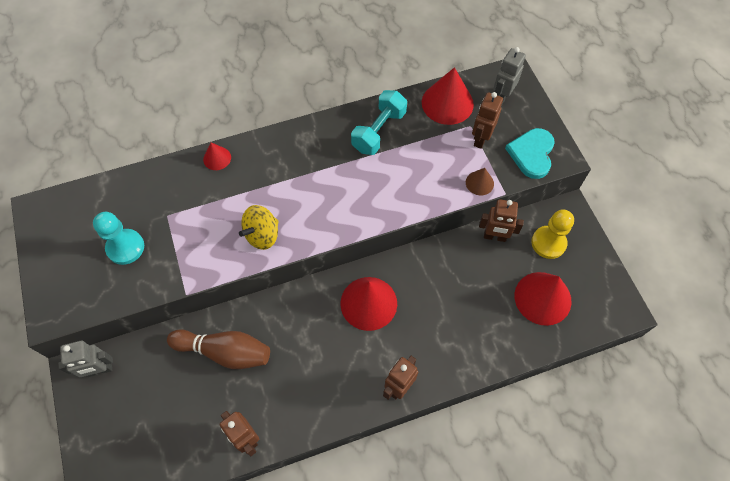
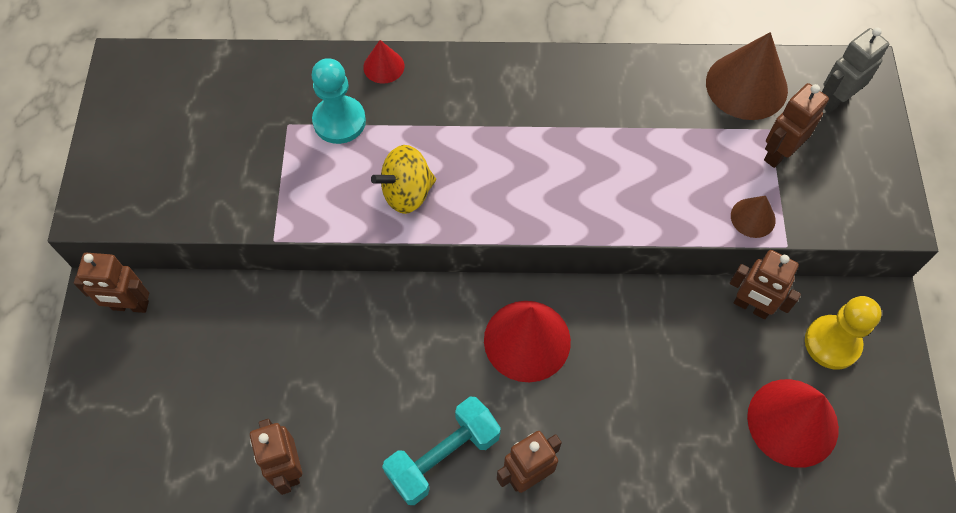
camera: 20 degrees right, 0 degrees up
grey robot [58,341,113,377] -> brown robot [74,253,149,313]
turquoise pawn [93,212,144,265] -> turquoise pawn moved to [312,58,366,144]
brown bowling pin [167,329,270,369] -> none
turquoise dumbbell [351,90,407,155] -> turquoise dumbbell moved to [382,397,501,505]
red cone [422,67,474,125] -> brown cone [706,32,788,120]
turquoise heart [505,128,555,179] -> none

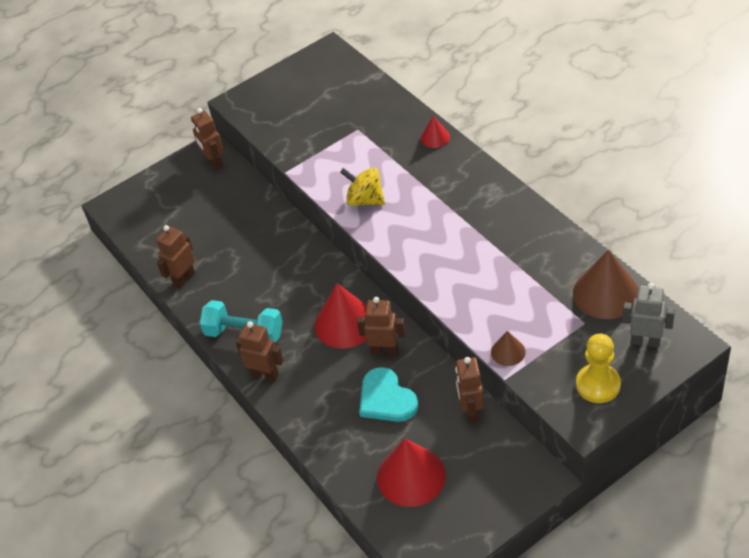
camera: 60 degrees right, 15 degrees down
turquoise pawn [312,58,366,144] -> none
brown robot [764,83,829,168] -> brown robot moved to [357,297,406,356]
yellow pawn [805,296,882,370] -> yellow pawn moved to [576,334,621,403]
none -> turquoise heart [359,367,418,422]

